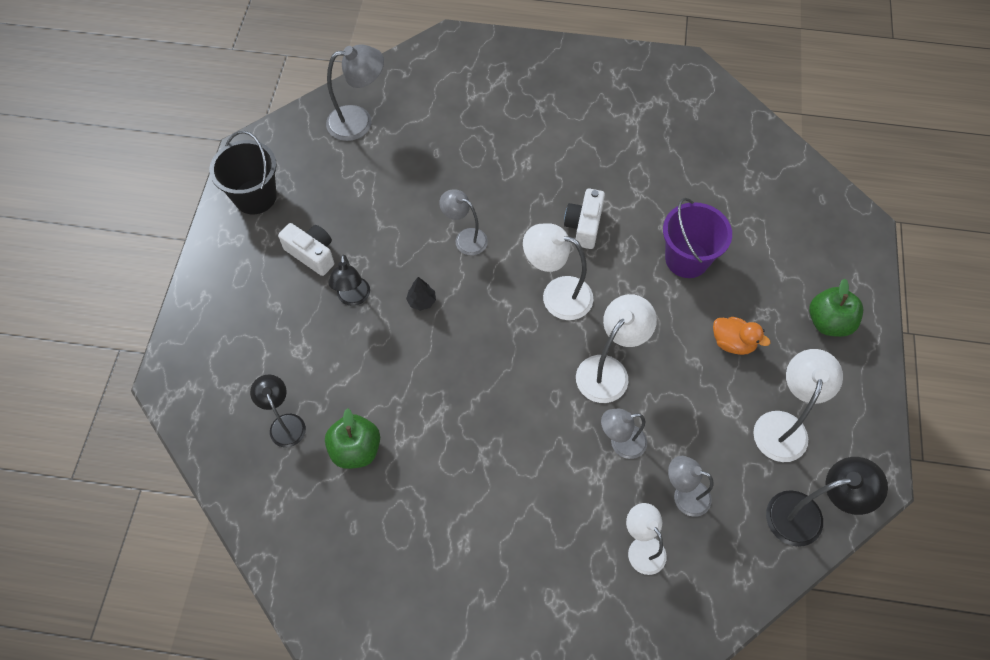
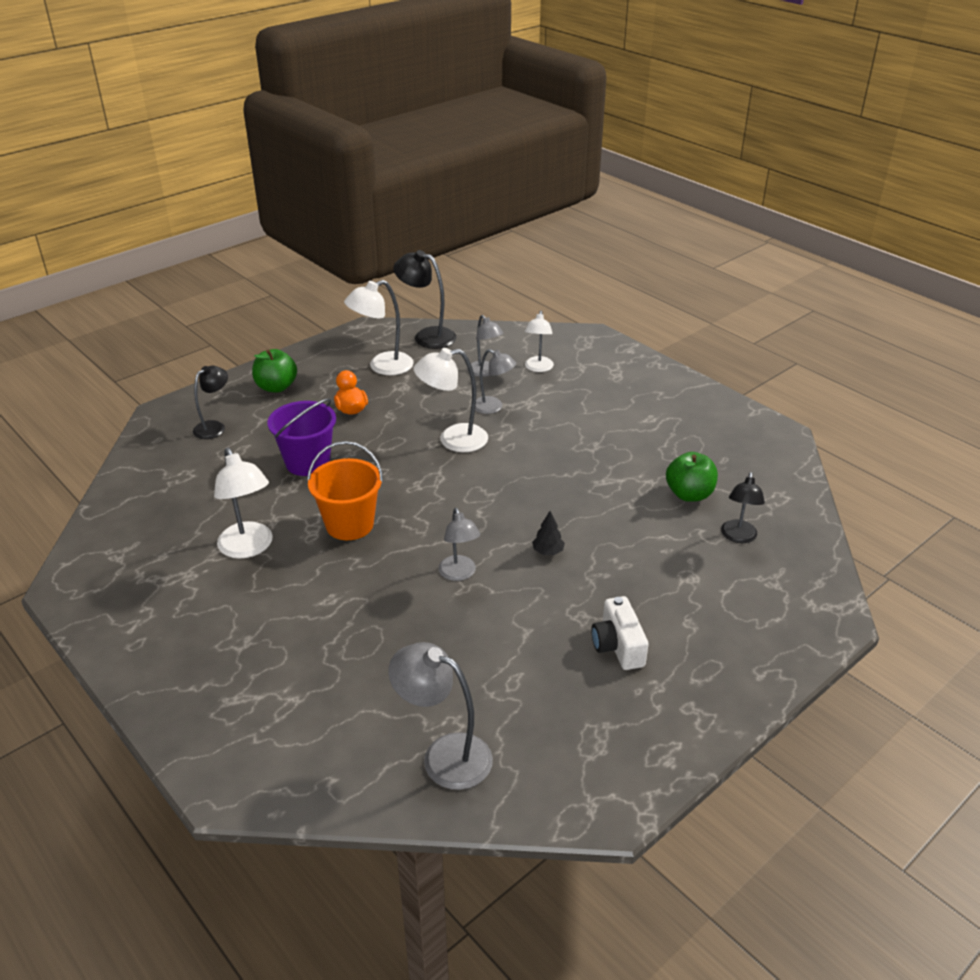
camera: 140 degrees left, 25 degrees down
black bucket [209,131,277,214] -> none
black lamp [328,255,370,306] -> black lamp moved to [193,366,228,439]
white lamp [523,223,593,320] -> white lamp moved to [214,448,273,559]
white camera [564,189,605,249] -> orange bucket [307,441,383,540]

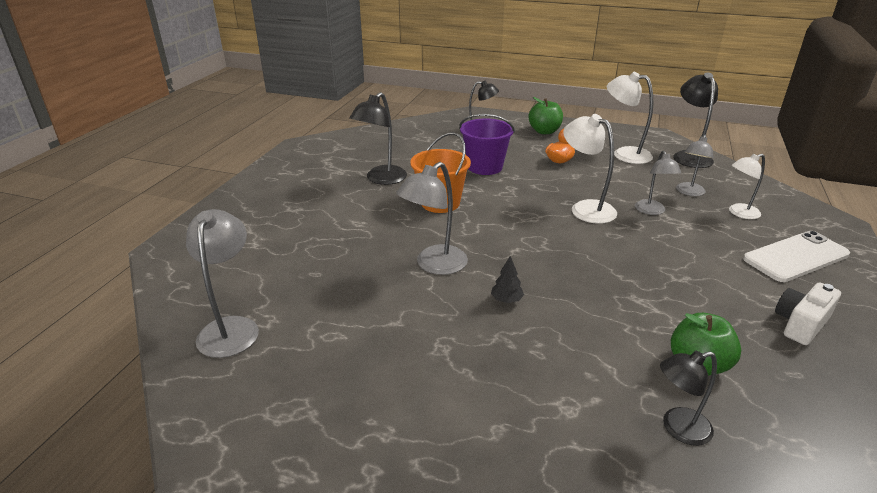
camera: 60 degrees right, 5 degrees down
white lamp [214,448,273,559] -> black lamp [349,92,407,185]
grey lamp [438,508,480,581] -> grey lamp [396,162,468,275], size x1.51
white camera [591,596,649,670] -> white camera moved to [775,283,841,345]
none -> white phone [743,231,850,282]

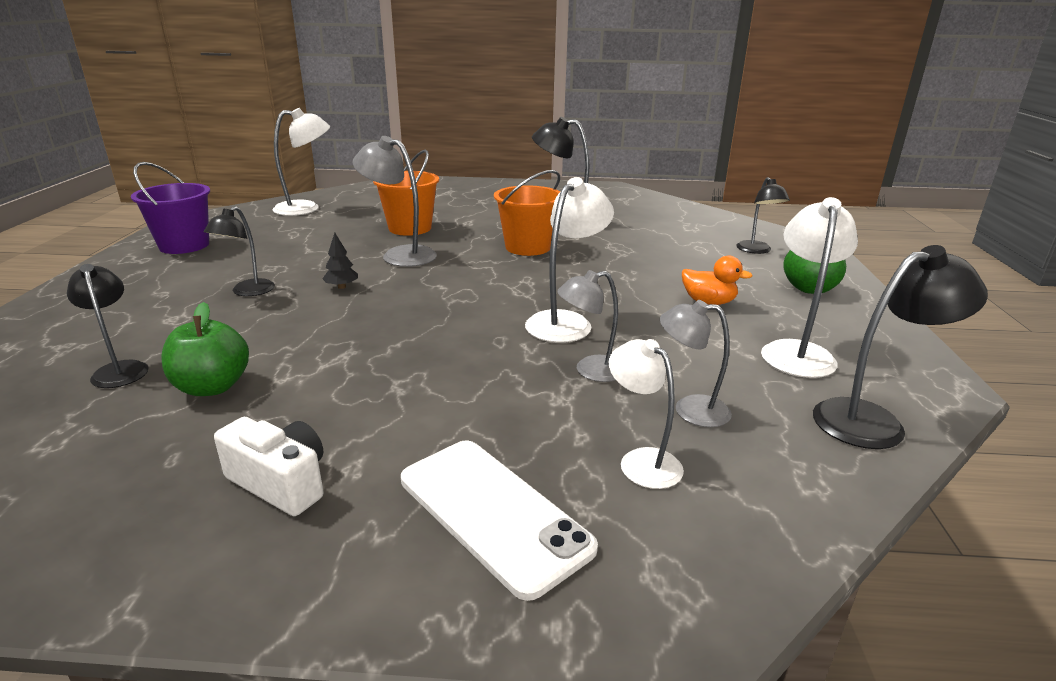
camera: 75 degrees right, 5 degrees down
grey lamp [186,209,259,358] -> white lamp [273,108,330,216]
purple bucket [459,114,515,175] -> purple bucket moved to [131,162,210,254]
none -> black lamp [204,206,275,296]
none -> orange bucket [373,150,439,236]

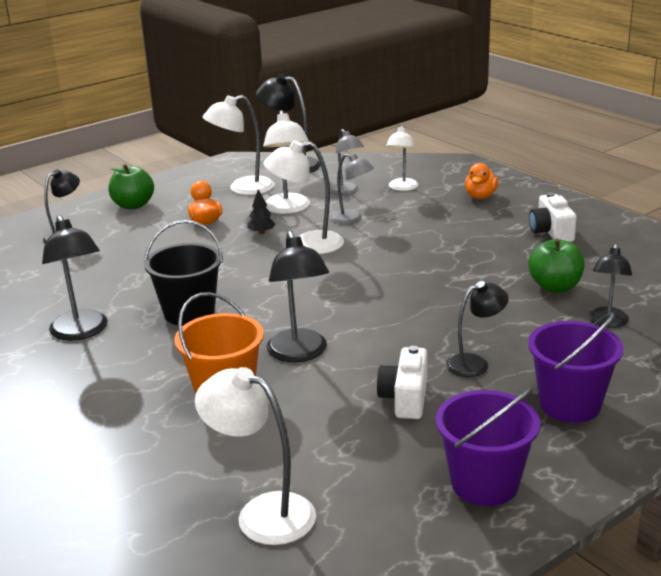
camera: 130 degrees left, 0 degrees up
black tree [322,233,358,289] -> black tree moved to [247,189,275,234]
grey lamp [353,136,437,267] -> black lamp [267,231,329,362]
white phone [401,440,598,601] -> orange duck [465,163,498,199]
orange bucket [494,170,560,256] -> black bucket [144,220,223,326]
none -> white lamp [263,110,310,214]
none -> white camera [376,346,427,419]
none -> purple bucket [528,312,623,423]

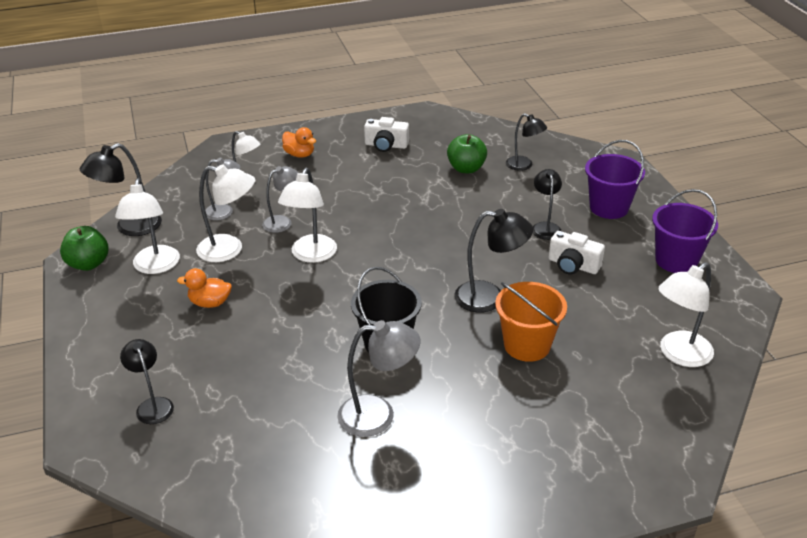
camera: 70 degrees left, 10 degrees up
black lamp [42,215,108,341] -> grey lamp [337,320,420,437]
green apple [108,164,154,209] -> green apple moved to [60,226,109,271]
black tree [247,189,275,234] -> none

